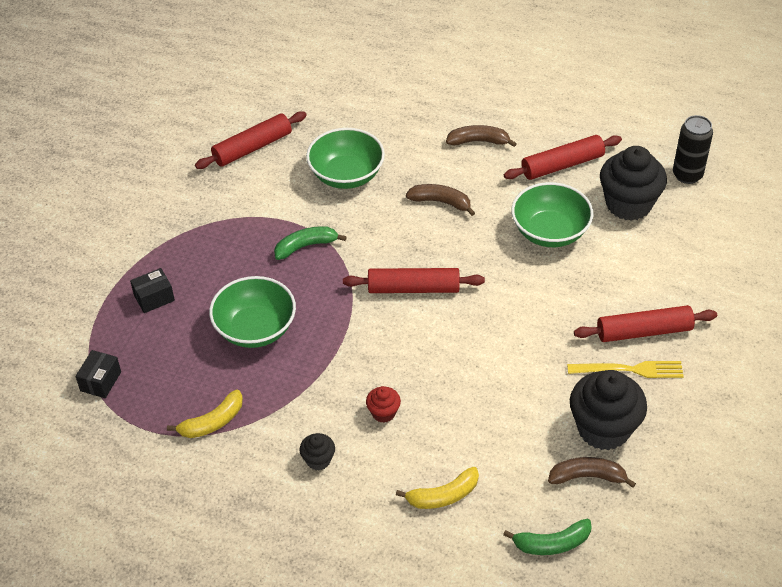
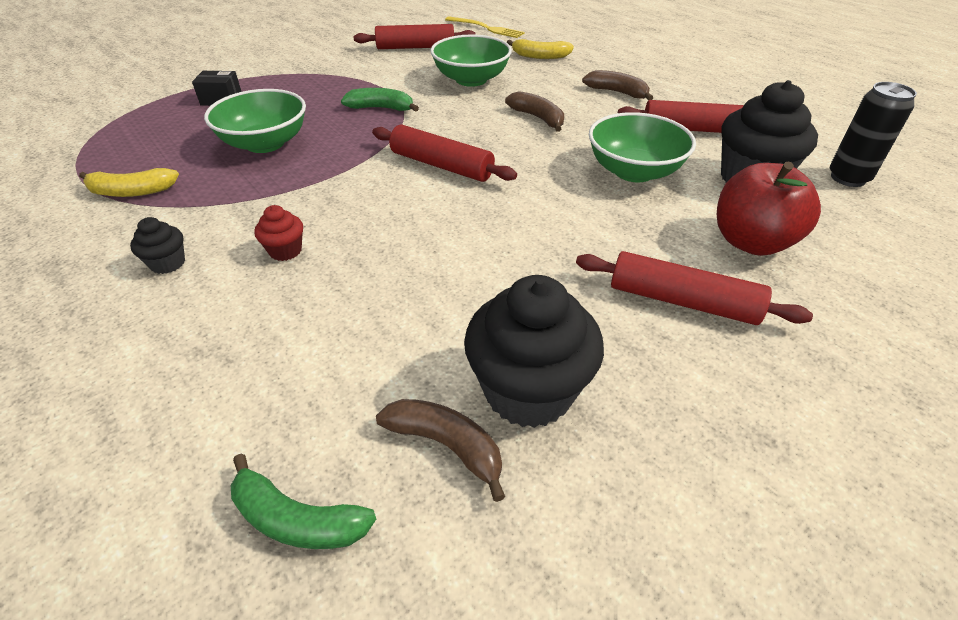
camera: 30 degrees right, 5 degrees down
black box [75,350,121,398] -> none
yellow banana [396,467,479,509] -> yellow banana moved to [507,39,574,59]
yellow fork [567,361,684,378] -> yellow fork moved to [445,17,524,38]
none -> red apple [717,162,821,256]

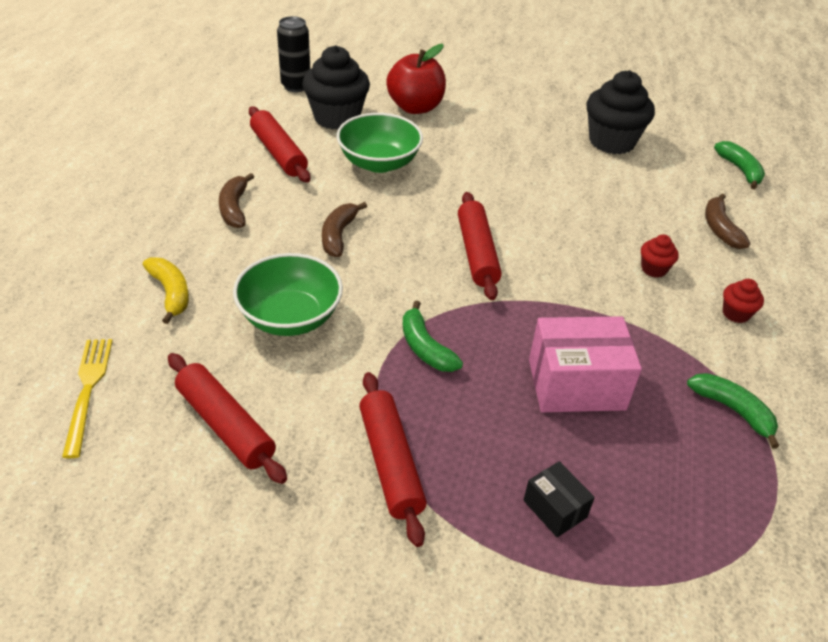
camera: 130 degrees left, 0 degrees up
yellow banana [79,168,179,197] -> green banana [687,373,779,448]
black cupcake [130,217,185,274] -> red cupcake [723,279,764,323]
green bowl [204,89,306,153] -> pink box [529,316,642,412]
brown banana [376,399,505,502] -> brown banana moved to [705,194,750,249]
red rolling pin [576,251,813,325] -> red rolling pin moved to [359,372,427,547]

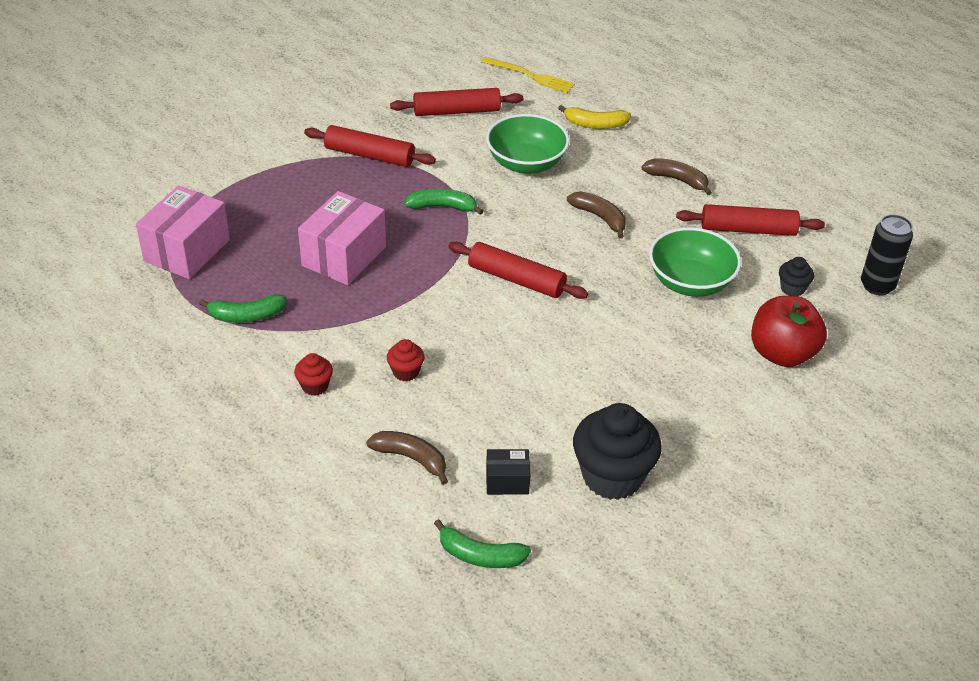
camera: 125 degrees right, 0 degrees up
black cupcake [302,45,370,130] -> black cupcake [779,257,814,296], size x0.46
black box [523,461,595,537] -> black box moved to [486,449,531,495]
none -> pink box [136,185,230,279]

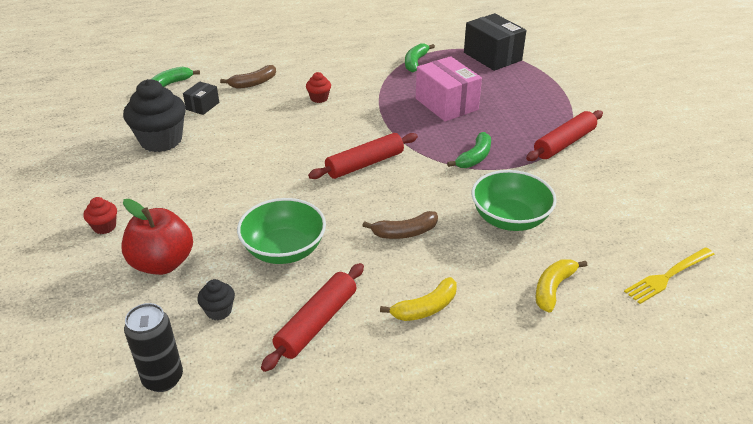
camera: 120 degrees right, 5 degrees down
pink box [136,185,230,279] -> black box [464,13,526,71]
red cupcake [294,353,333,396] -> red cupcake moved to [83,197,117,234]
red rolling pin [390,88,523,116] -> none
brown banana [641,158,712,195] -> yellow banana [380,277,457,321]

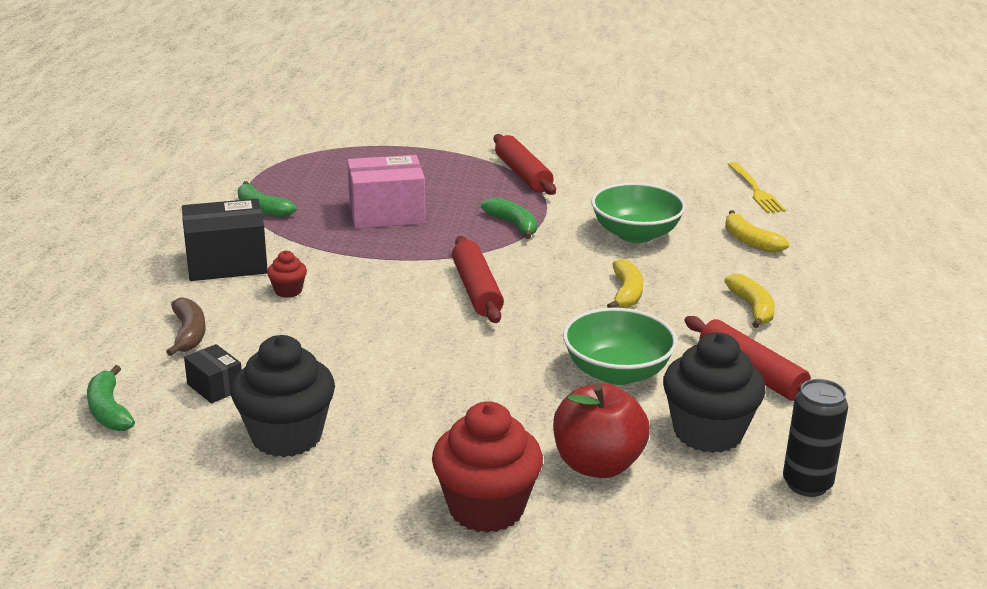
camera: 70 degrees left, 10 degrees down
red cupcake [83,197,117,234] -> red cupcake [432,401,543,533], size x2.15
black cupcake [197,279,235,320] -> black cupcake [663,332,766,453], size x2.15
brown banana [362,211,438,239] -> yellow banana [607,259,643,308]
black box [464,13,526,71] -> black box moved to [182,199,268,281]

